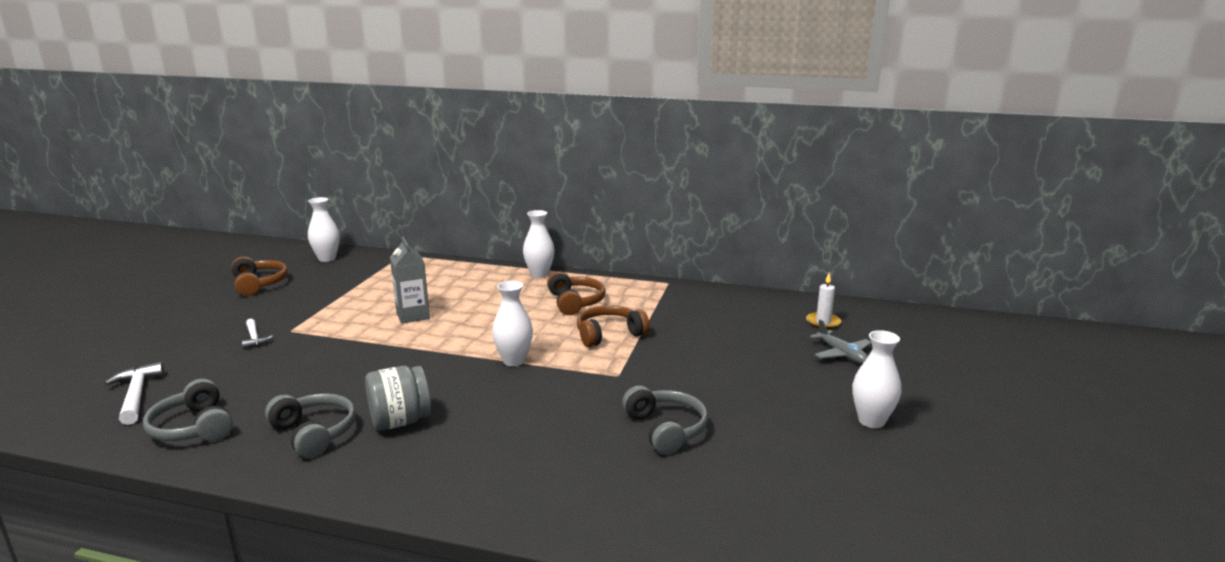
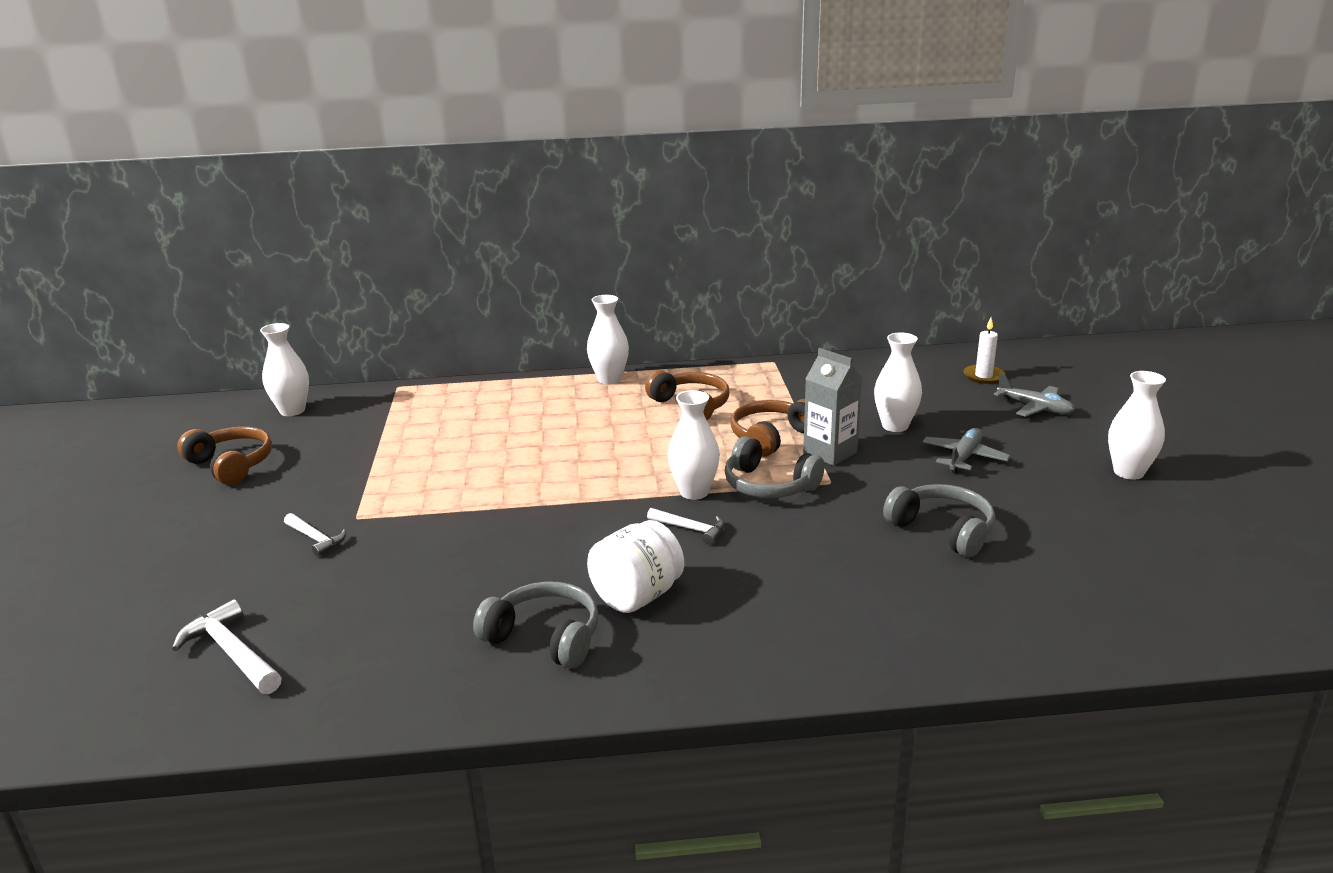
camera: 20 degrees left, 5 degrees up
grey headphones [143,379,233,442] -> grey headphones moved to [725,436,825,498]
grey jar [365,366,431,431] -> white jar [587,520,684,613]
grey carton [390,237,430,324] -> grey carton moved to [803,348,862,466]
none -> white hammer [647,508,724,545]
none -> white vase [874,332,922,432]
none -> grey plane [923,428,1010,473]

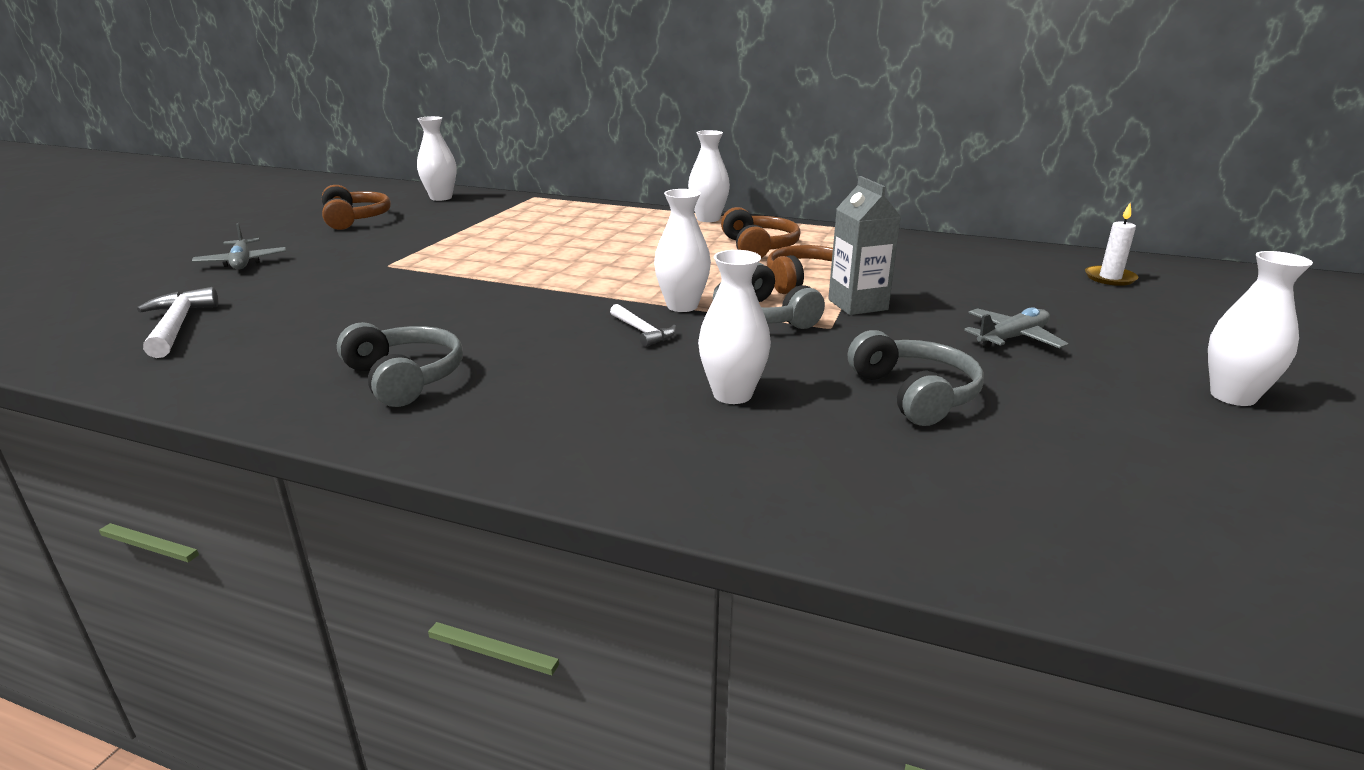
camera: 25 degrees right, 0 degrees up
white hammer [284,513,346,557] -> none
white jar [587,520,684,613] -> none
white vase [874,332,922,432] -> white vase moved to [698,250,771,404]
grey plane [994,373,1075,417] -> grey plane moved to [192,223,286,270]

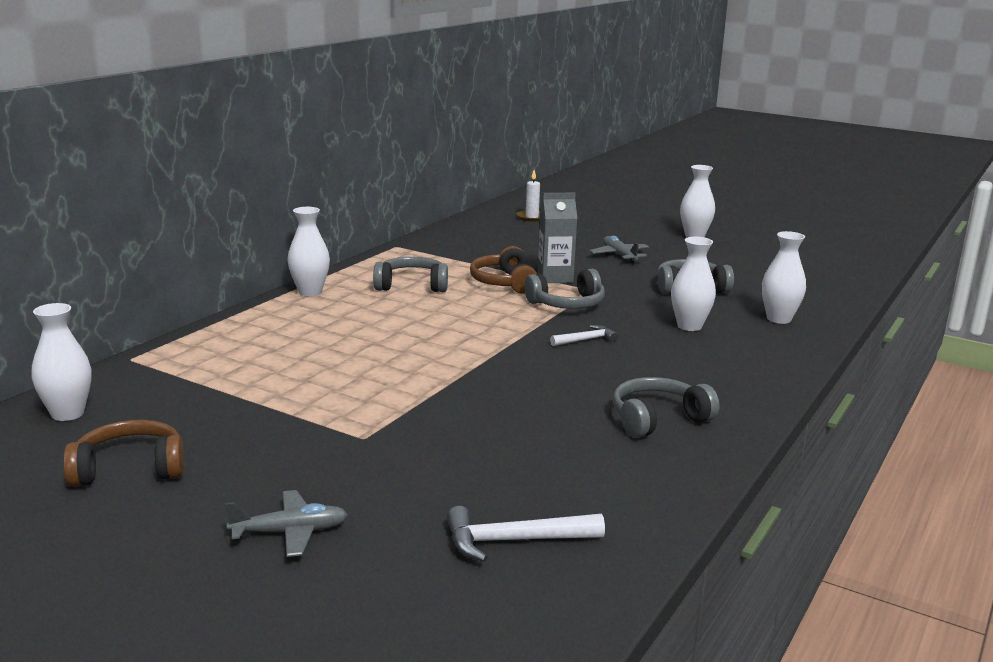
camera: 80 degrees left, 5 degrees down
white vase [654,189,711,312] -> white vase moved to [762,231,806,324]
brown headphones [721,207,801,258] -> grey headphones [373,257,448,292]

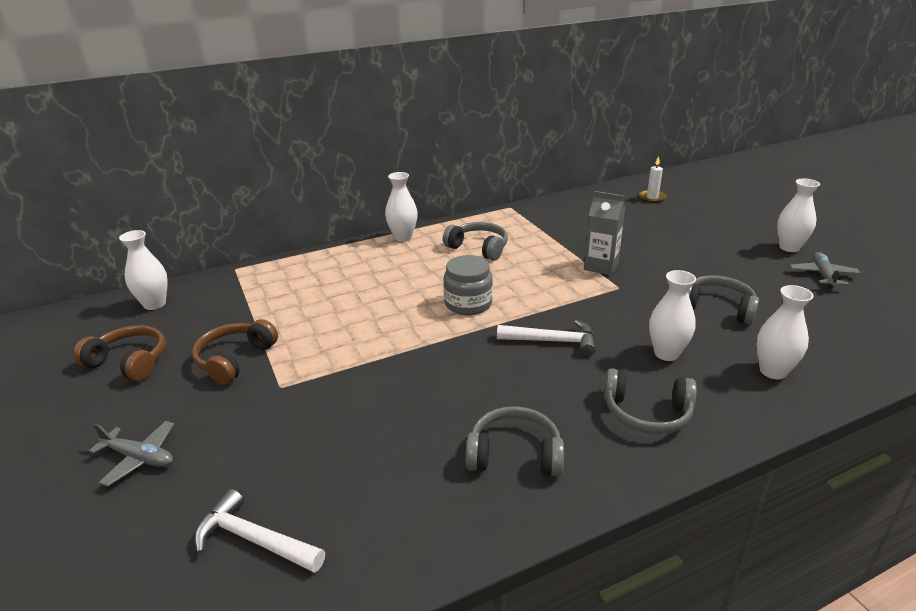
camera: 35 degrees right, 10 degrees up
brown headphones [470,246,537,294] -> brown headphones moved to [192,319,278,385]
grey headphones [525,269,605,309] -> grey headphones moved to [604,368,697,434]
white hammer [550,325,618,346] -> white hammer [497,320,596,356], size x1.58
grey plane [589,236,649,264] -> grey plane moved to [790,252,860,289]
none -> grey jar [443,255,493,315]

